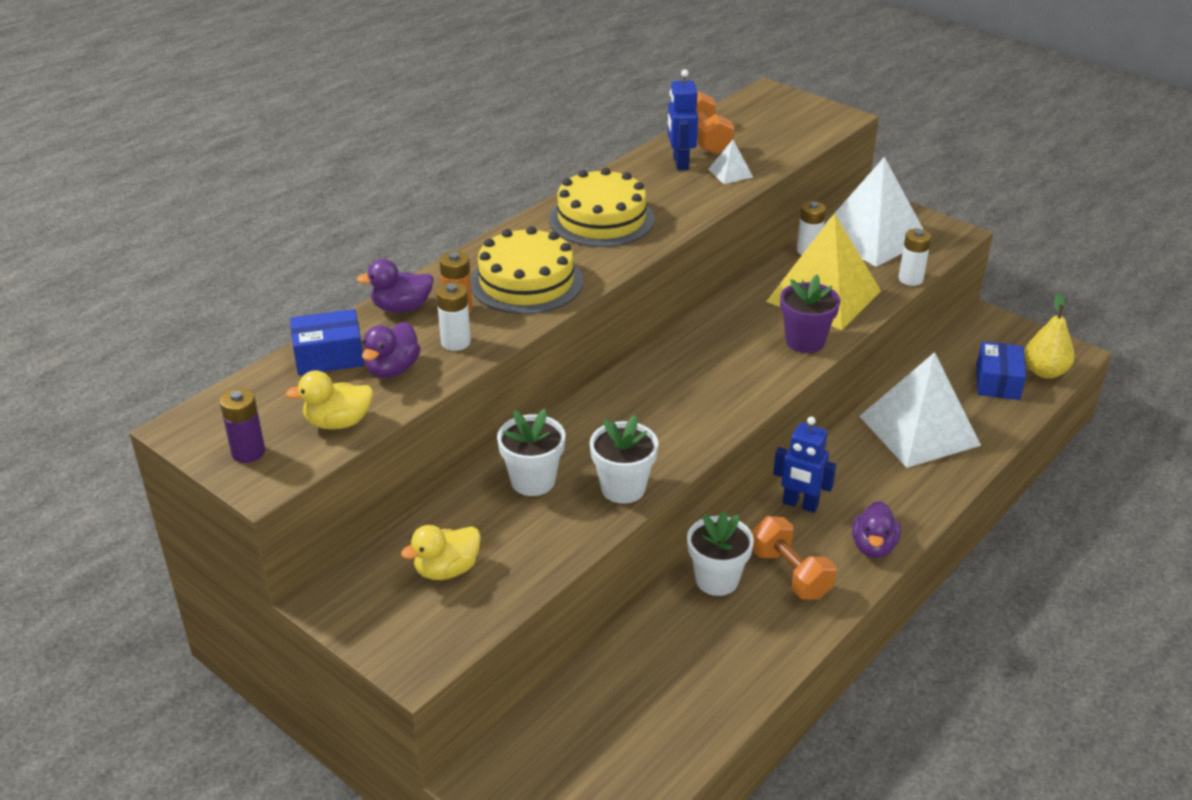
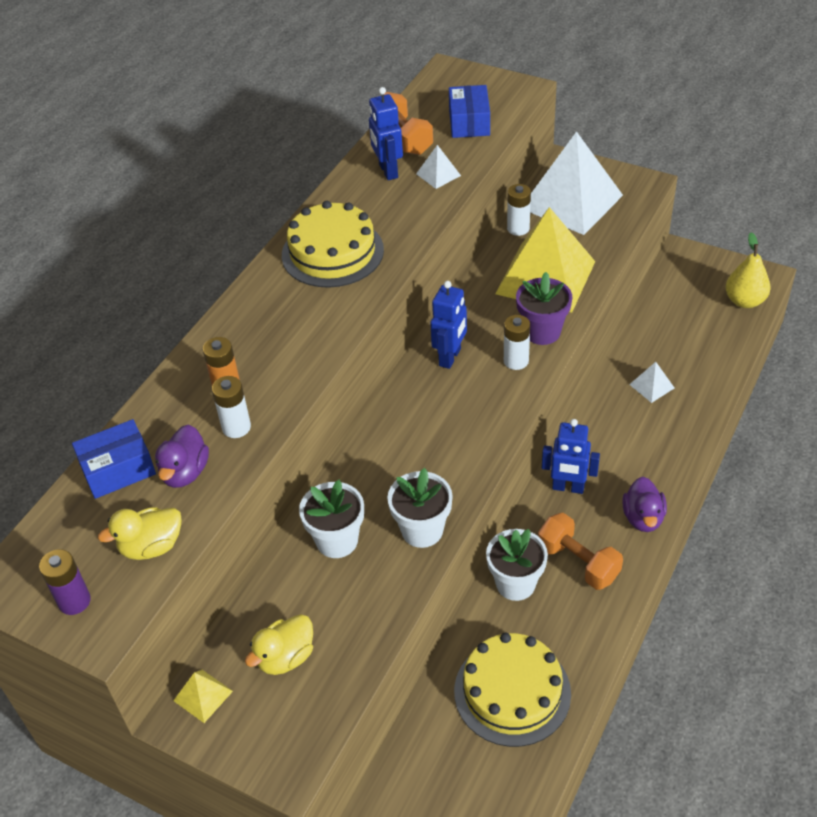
camera: 10 degrees left, 10 degrees up
purple duck [356,259,434,313] -> none
yellow cake [471,226,583,314] -> yellow cake moved to [454,633,571,747]
white pyramid [859,352,981,468] -> white pyramid [629,362,674,403], size x0.40
white battery [899,229,931,286] -> white battery moved to [504,315,530,370]
blue box [977,341,1026,400] -> blue box moved to [449,85,490,138]
none -> yellow pyramid [173,670,233,723]
none -> blue robot [430,281,467,369]

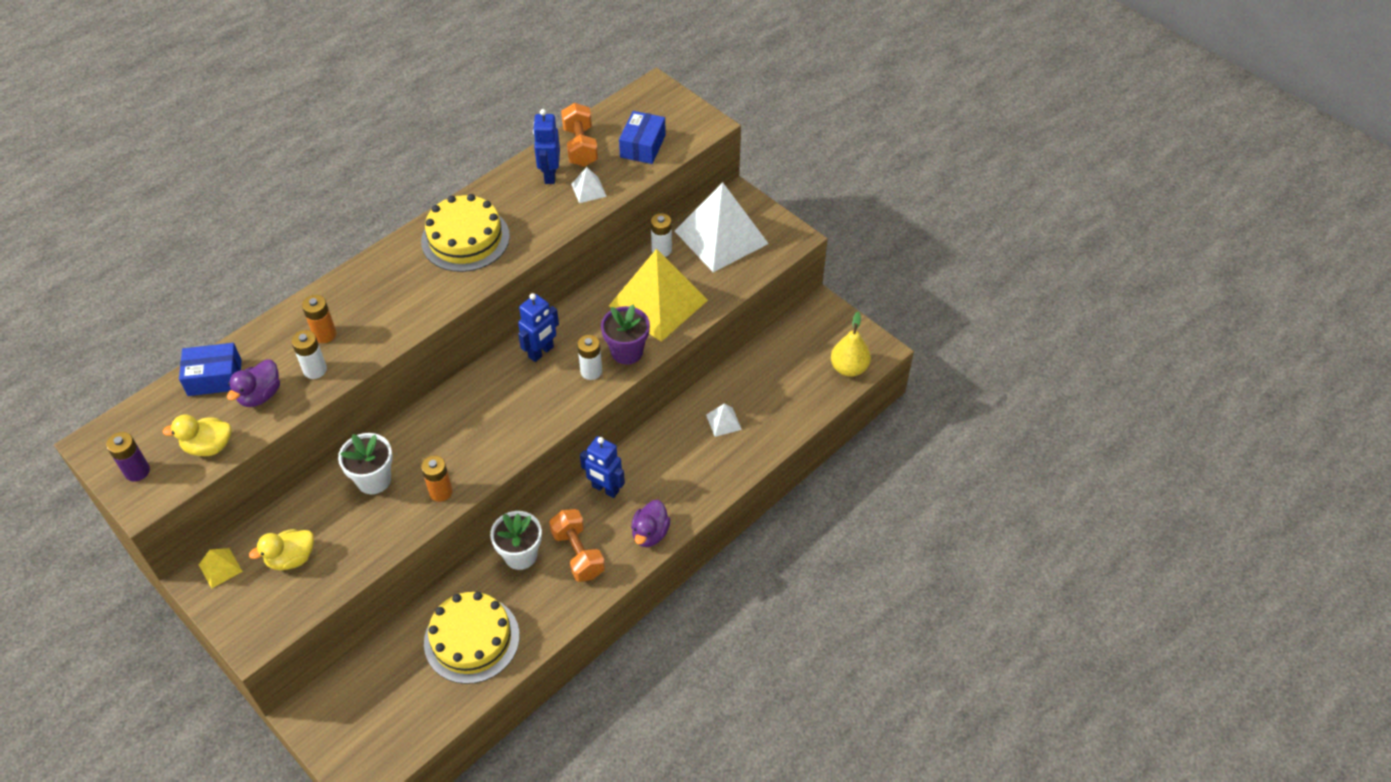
camera: 15 degrees right, 5 degrees up
white flower pot [387,468,453,548] -> orange battery [421,455,452,502]

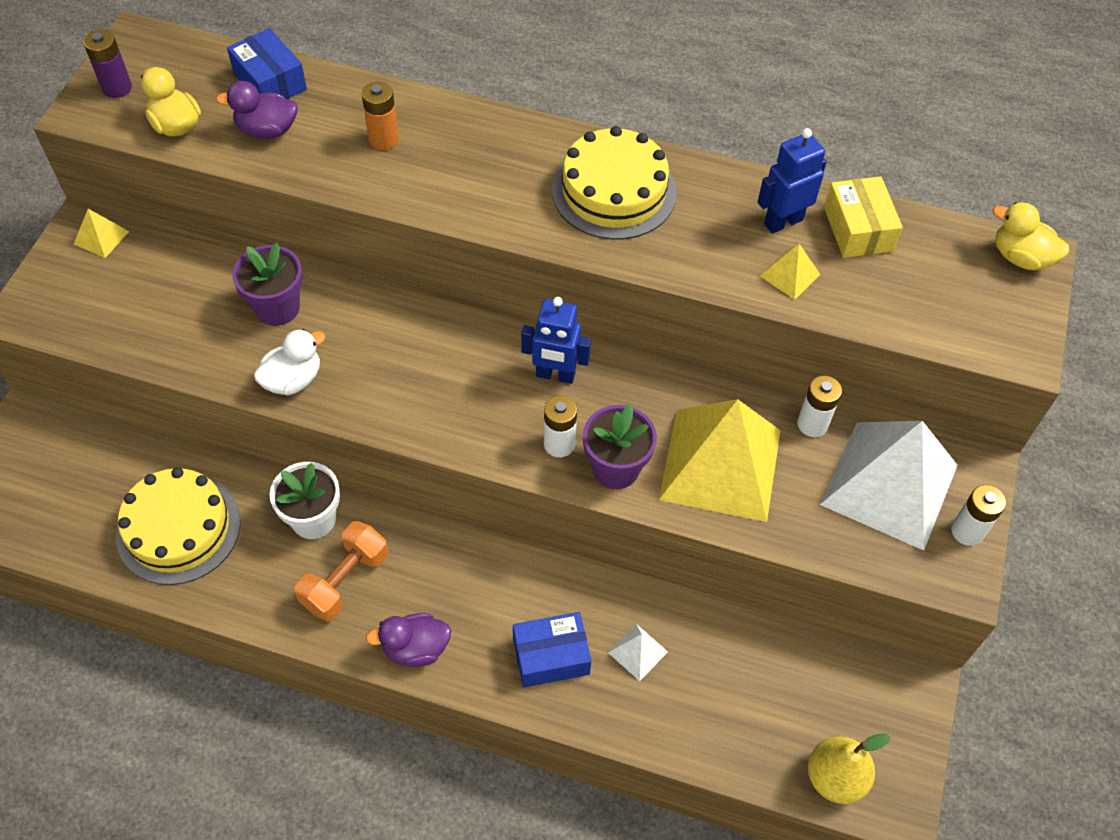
camera: 60 degrees right, 5 degrees up
yellow duck [249,529,314,571] -> yellow duck moved to [993,202,1069,270]
white battery [291,330,327,379] -> white battery moved to [951,485,1006,546]
white flower pot [338,433,393,494] -> purple flower pot [232,242,303,326]
orange battery [421,455,452,502] -> white duck [254,329,325,395]
orange dumbbell [561,103,598,167] -> yellow box [824,176,903,258]
white pyramid [571,167,607,203] -> yellow pyramid [760,244,821,300]
blue robot [580,436,625,498] -> none
blue box [619,111,666,164] -> blue box moved to [513,612,591,687]

